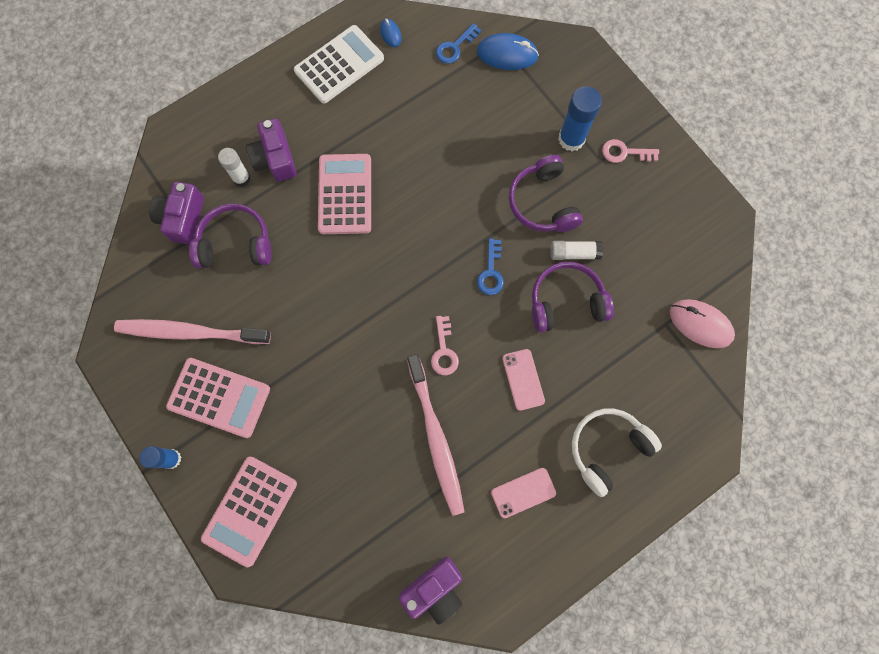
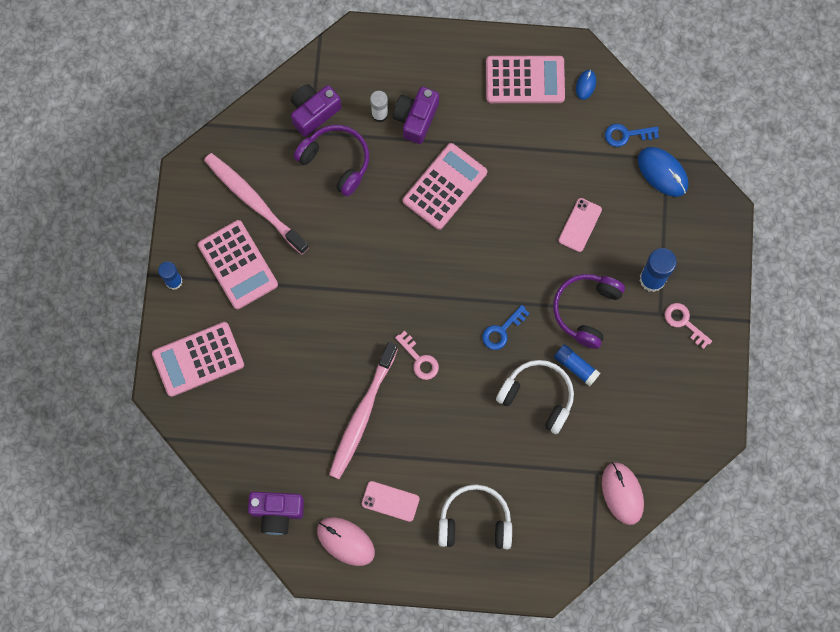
camera: 40 degrees right, 0 degrees up
white calculator [294,25,384,103] -> pink calculator [486,56,565,103]
pink key [431,316,459,375] -> pink key turned 75 degrees counterclockwise [395,331,439,380]
pink phone [502,349,545,411] -> pink phone moved to [559,198,602,252]
purple headphones [532,262,614,333] -> white headphones [496,360,574,434]
white glue stick [550,241,603,260] -> blue glue stick [554,344,601,387]
none -> pink mouse [317,517,375,566]

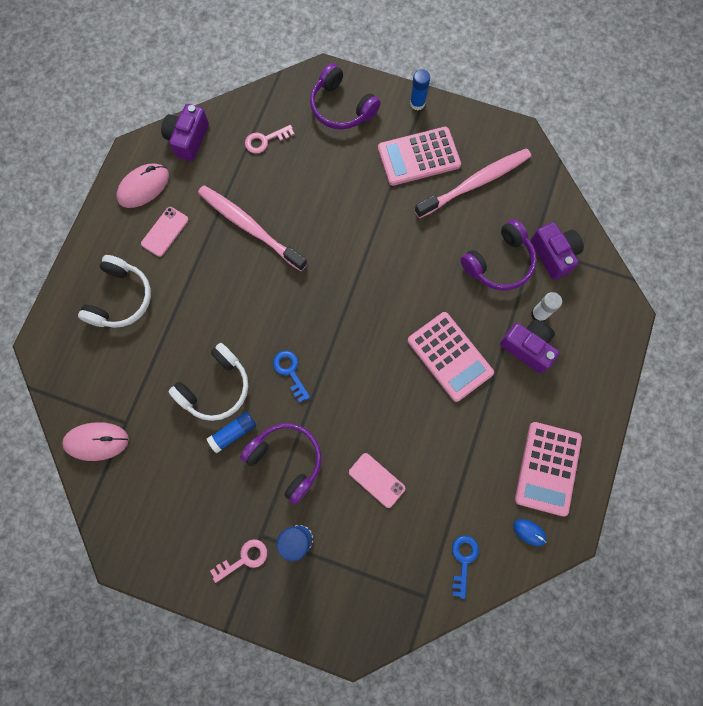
camera: 105 degrees right, 0 degrees up
pink calculator [152,322,244,397] -> purple headphones [310,63,381,130]
pink key [395,331,439,380] -> pink key moved to [245,125,295,154]
blue mouse [638,147,688,197] -> none

